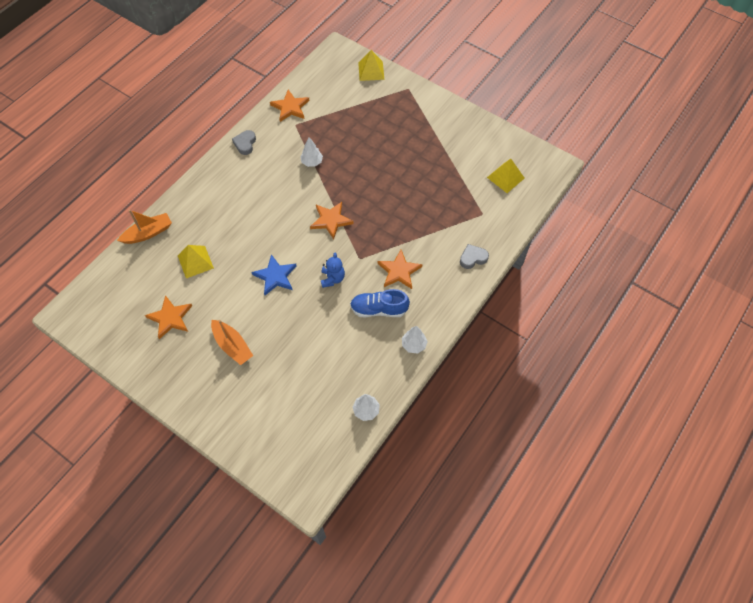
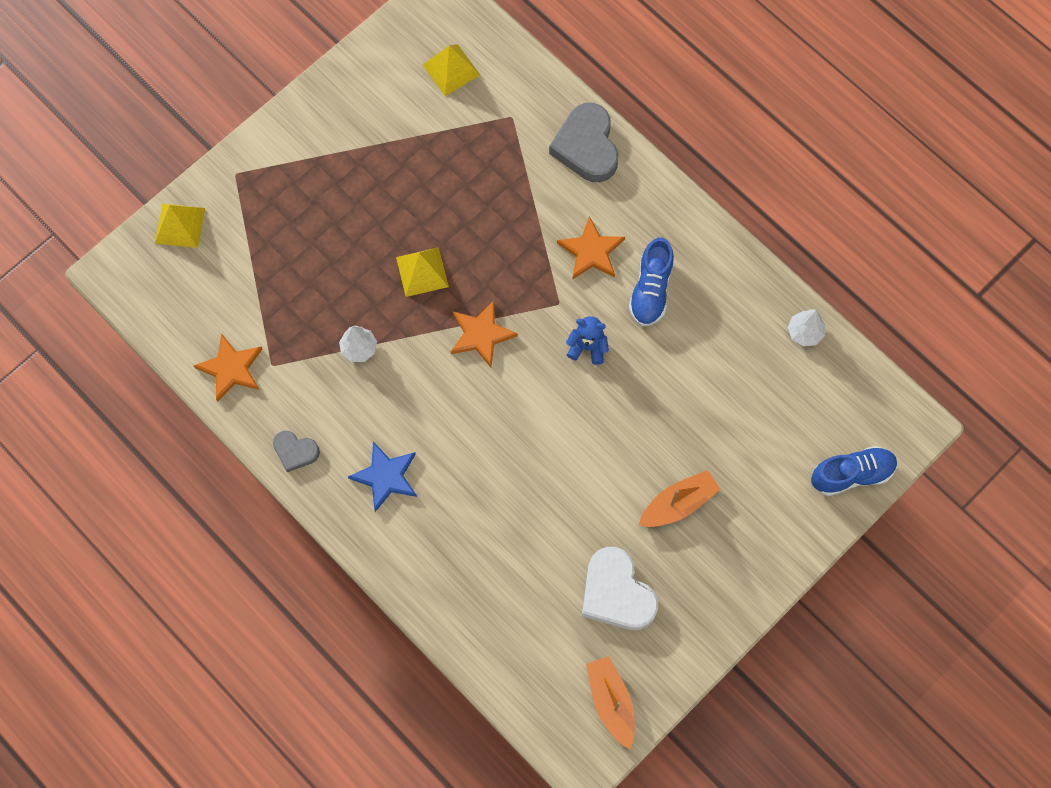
camera: 80 degrees left, 10 degrees up
orange boat [117,210,172,244] -> orange boat moved to [586,656,635,749]
orange star [145,295,192,339] -> white heart [582,547,658,630]
yellow pyramid [178,245,214,278] -> yellow pyramid moved to [396,247,449,297]
blue star [252,254,297,295] -> blue star moved to [348,442,417,512]
white tree [402,326,428,354] -> none
grey heart [460,244,489,269] -> grey heart [549,103,618,182], size x1.82
none -> blue shoe [811,446,898,496]

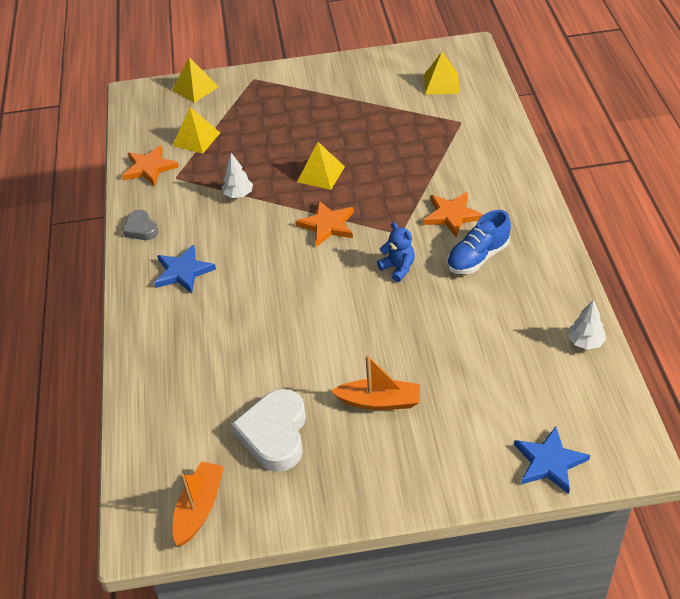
camera: 40 degrees right, 25 degrees down
grey heart [549,103,618,182] -> none
blue shoe [811,446,898,496] -> blue star [514,426,590,494]
none -> yellow pyramid [173,107,220,154]

